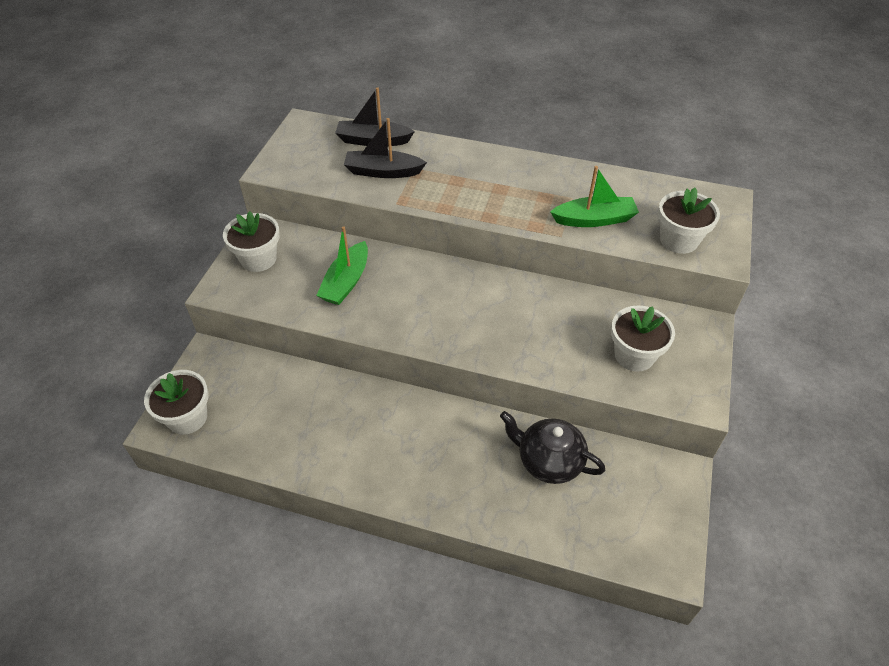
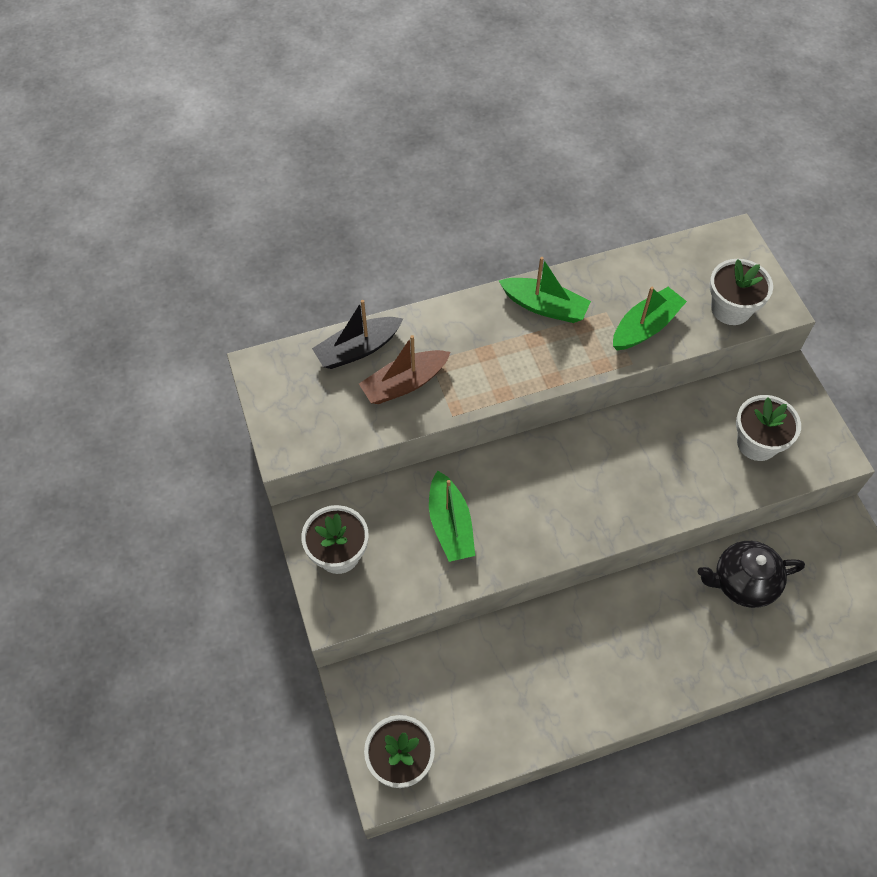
camera: 35 degrees left, 10 degrees up
black boat [344,118,427,178] -> brown boat [359,335,451,404]
none -> green boat [499,257,591,323]

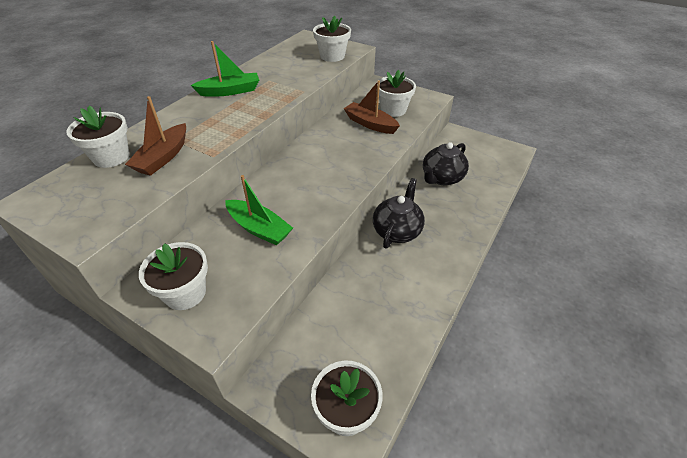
camera: 40 degrees left, 15 degrees down
black boat [312,300,403,369] -> white flower pot [66,105,130,168]
green boat [613,287,687,350] -> none
none -> brown boat [343,80,400,134]
none -> black teapot [373,178,425,248]

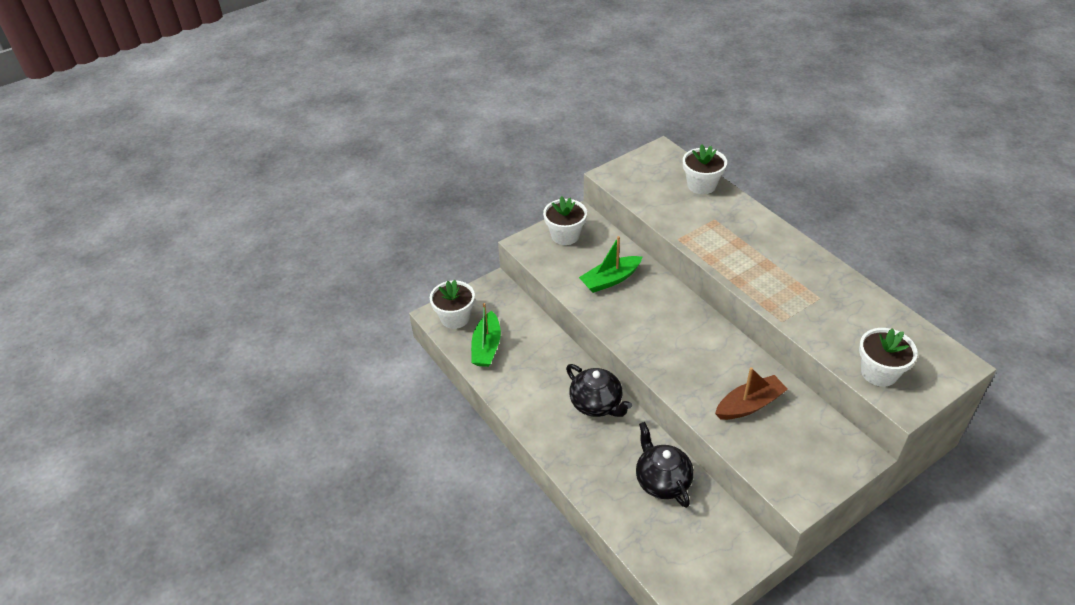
camera: 115 degrees right, 0 degrees up
brown boat [125,96,186,176] -> none
green boat [191,41,259,97] -> green boat moved to [471,303,501,367]
white flower pot [376,70,416,117] -> none

